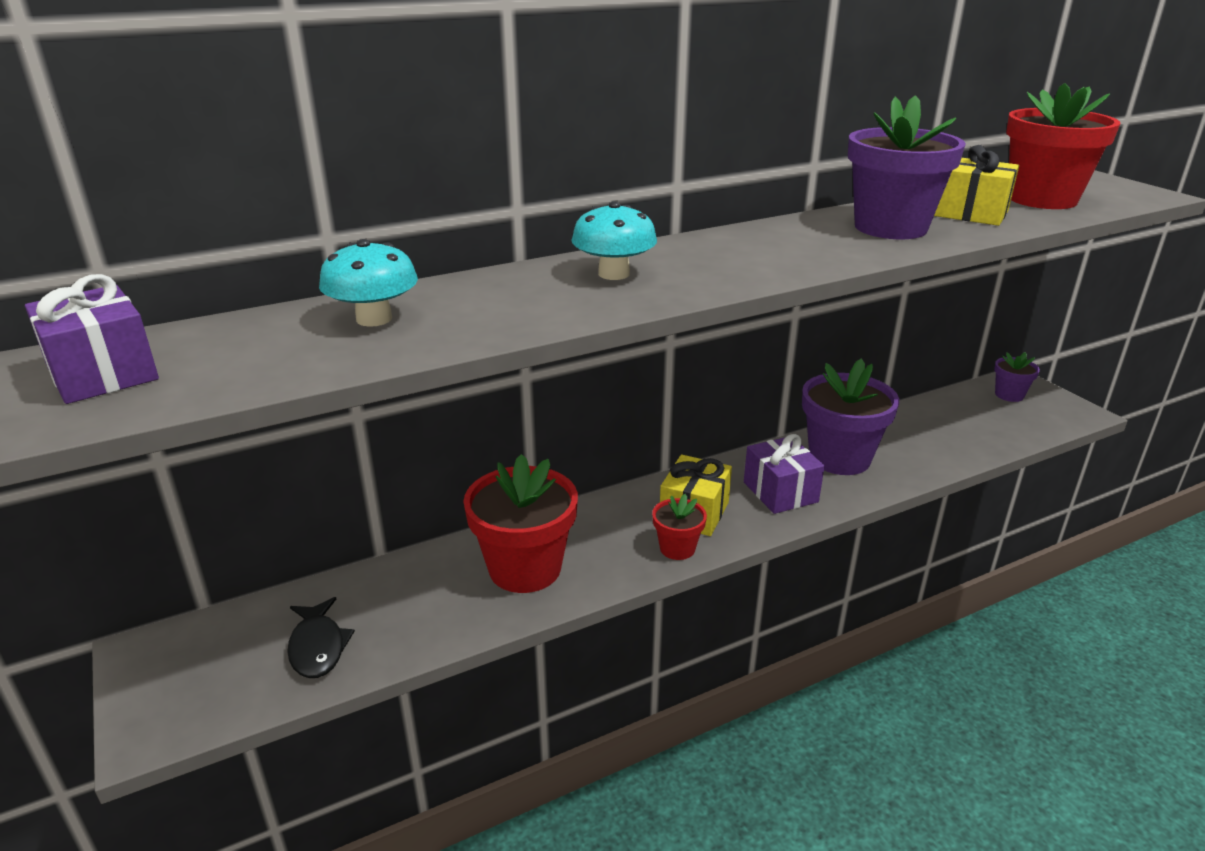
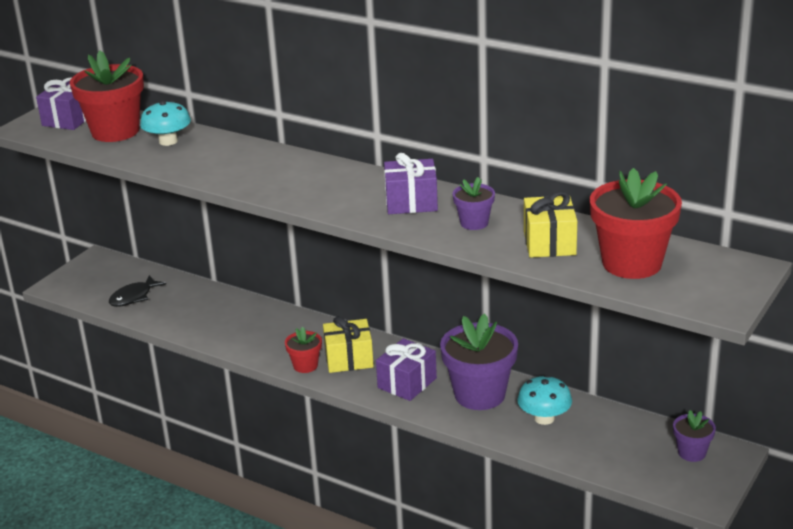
camera: 60 degrees right, 0 degrees up
red flower pot [463,454,578,593] -> red flower pot moved to [70,50,144,142]
turquoise mushroom [571,201,657,280] -> turquoise mushroom moved to [517,375,572,425]
purple flower pot [848,95,966,239] -> purple flower pot [453,177,495,230], size x0.51
none -> purple gift [384,153,438,214]

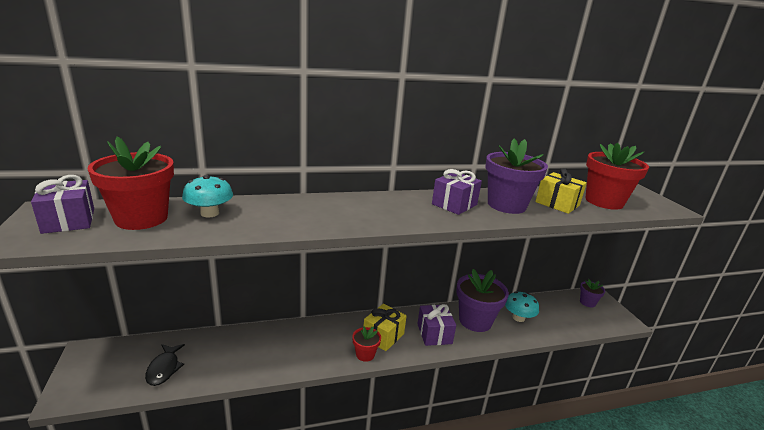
camera: 50 degrees left, 5 degrees down
purple flower pot [453,177,495,230] -> purple flower pot [486,138,548,214], size x1.98

